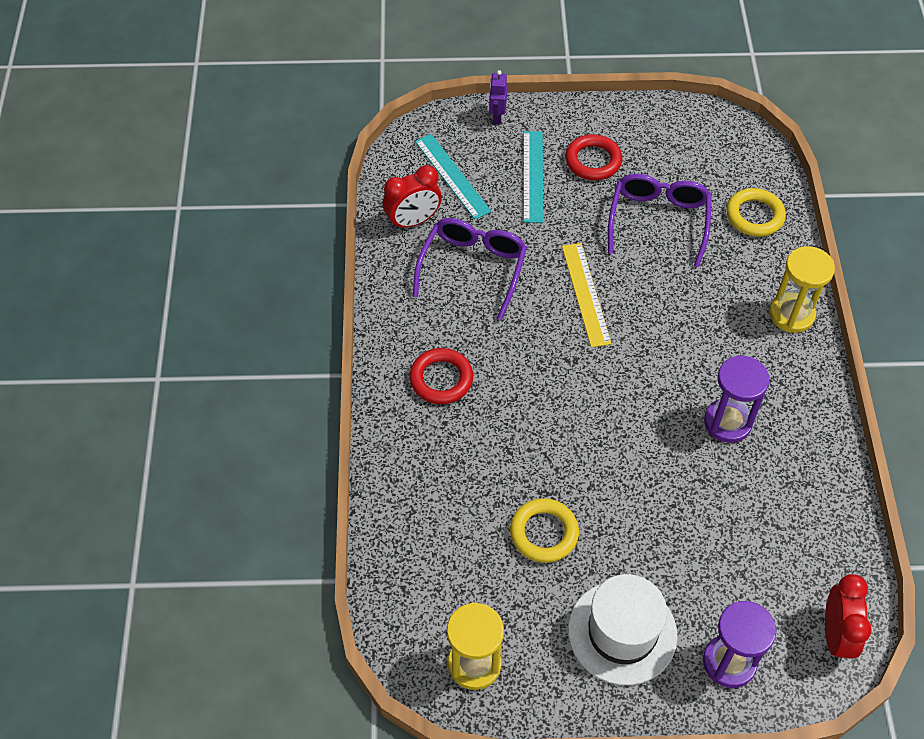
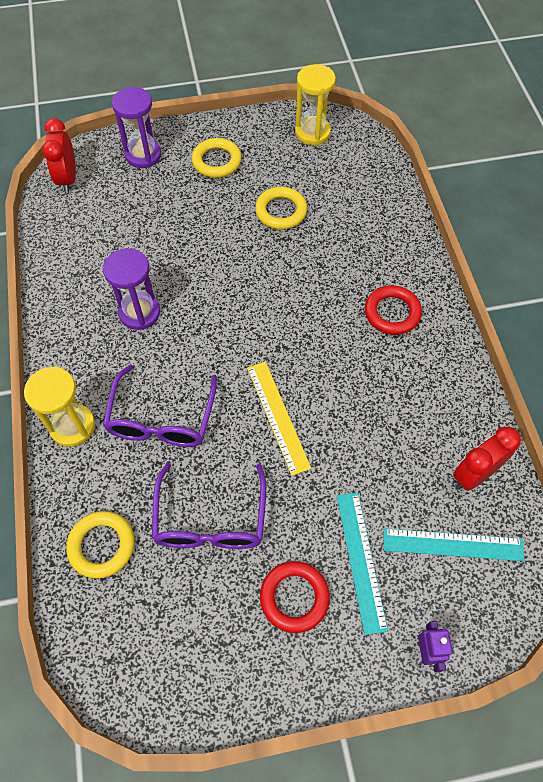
camera: 170 degrees right, 5 degrees up
purple glasses [413,218,527,320] -> purple glasses moved to [103,365,217,447]
turquoise ruler [415,134,492,219] -> turquoise ruler turned 45 degrees counterclockwise [384,528,525,561]
white hat [568,574,677,685] -> yellow ring [192,138,242,178]

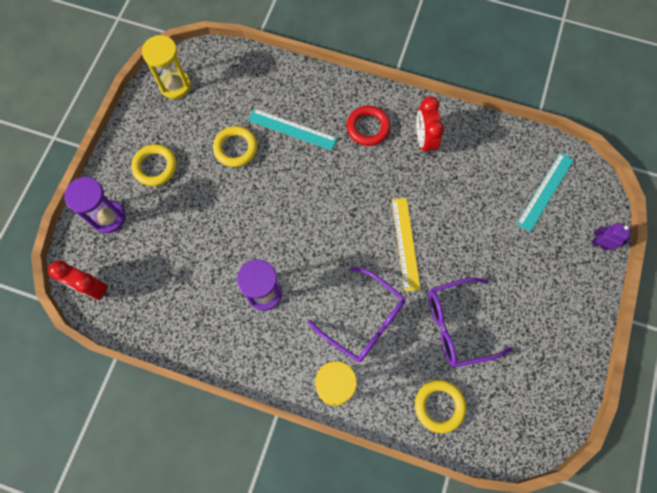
camera: 60 degrees left, 10 degrees up
purple glasses [152,463,266,549] -> purple glasses turned 135 degrees clockwise [428,277,512,367]
yellow ruler [247,362,311,476] -> yellow ruler turned 75 degrees clockwise [392,198,421,291]
red ring [260,561,330,633] -> none
turquoise ruler [337,493,388,635] -> turquoise ruler moved to [248,108,337,151]
red clock [453,426,521,491] -> red clock moved to [416,96,444,155]

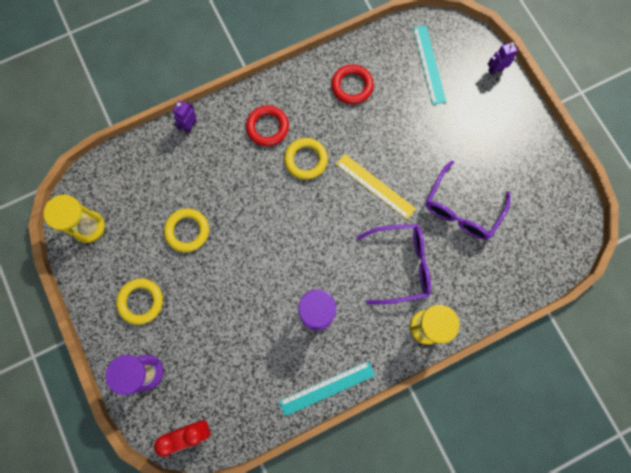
camera: 45 degrees left, 5 degrees up
turquoise ruler [248,108,337,151] -> turquoise ruler moved to [279,361,375,416]
yellow ring [415,380,466,433] -> yellow ring moved to [284,138,328,180]
red clock [416,96,444,155] -> none
none -> purple robot [173,101,197,133]
none -> red ring [331,65,374,104]

